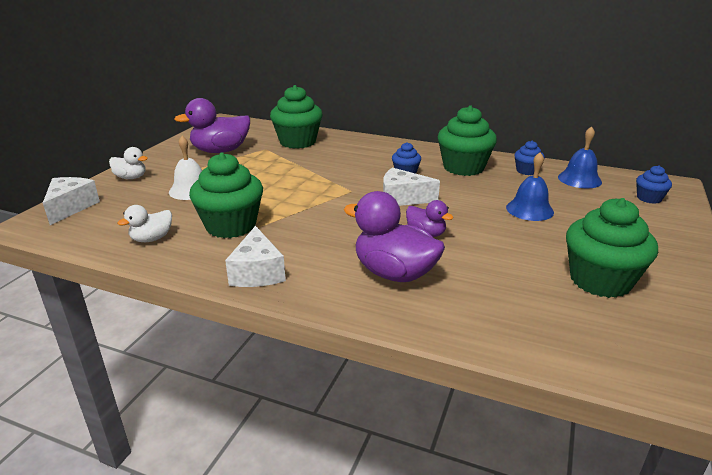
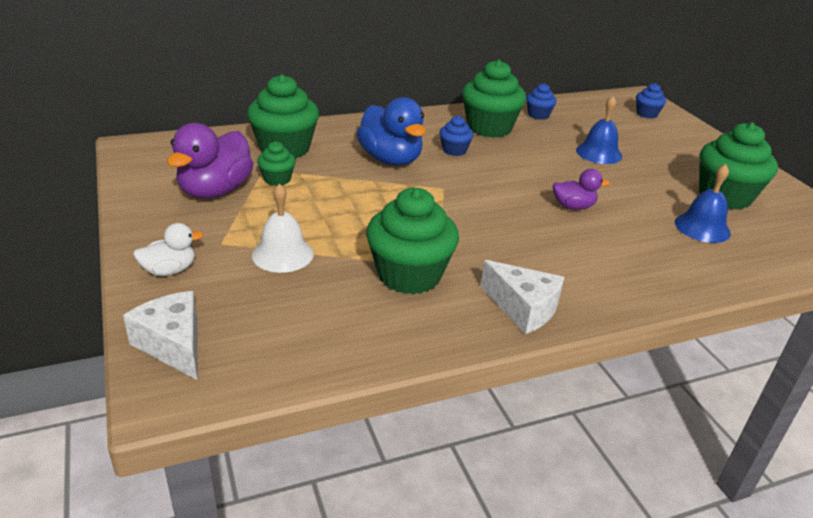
camera: 45 degrees left, 5 degrees up
white duck [117,205,172,242] -> none
purple duck [344,191,445,282] -> none
white cheese [383,168,440,206] -> none
blue bell [558,126,602,188] -> blue bell moved to [675,164,731,243]
none -> green cupcake [257,141,296,186]
none -> blue duck [356,97,426,166]

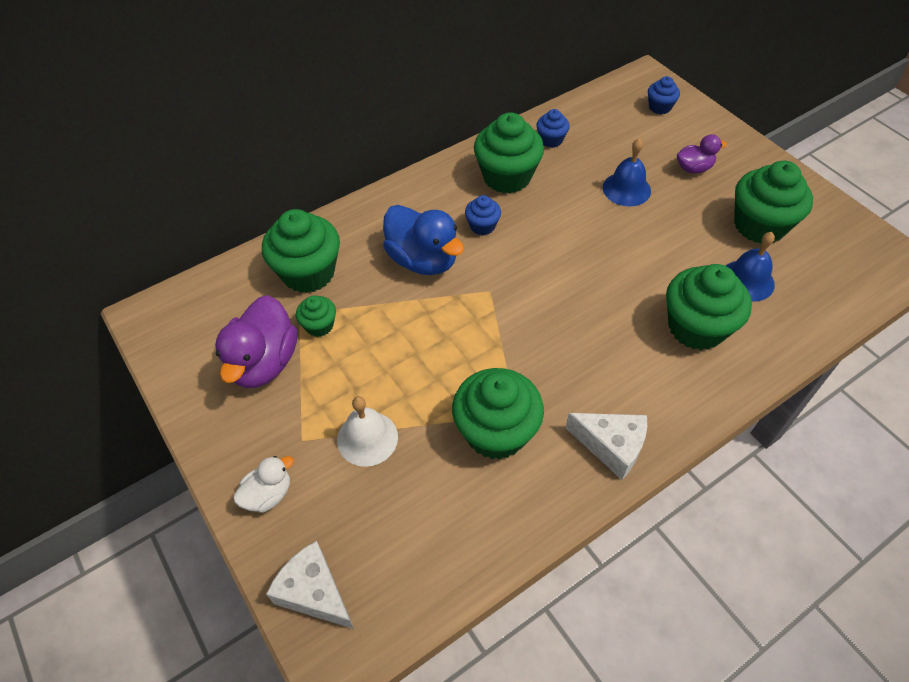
camera: 10 degrees left, 20 degrees up
purple duck [553,169,610,210] -> purple duck moved to [677,134,727,174]
none -> green cupcake [666,264,752,350]

